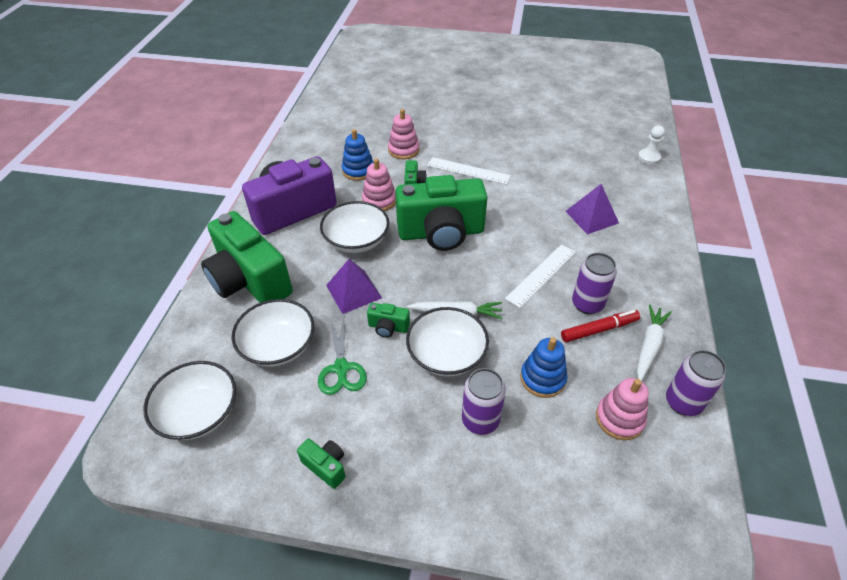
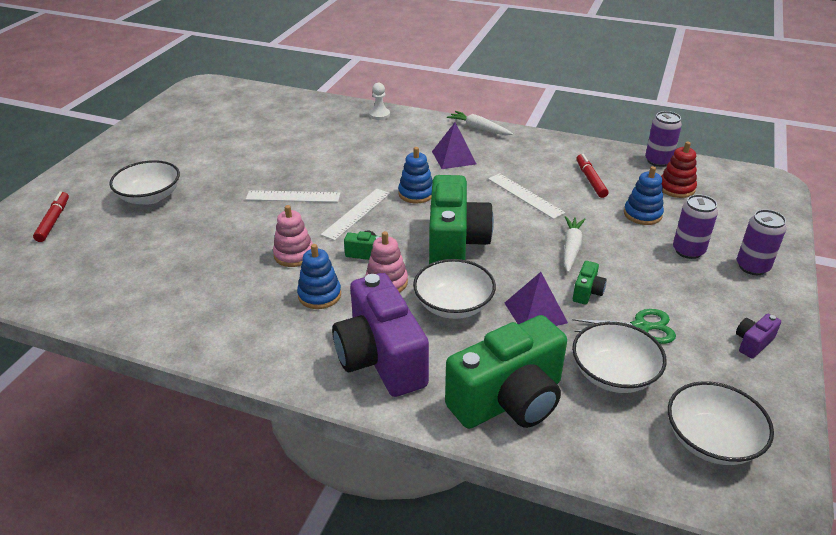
camera: 80 degrees left, 10 degrees down
green camera [297,439,346,489] -> purple camera [736,314,781,359]
white bowl [406,307,489,377] -> white bowl moved to [109,160,180,205]
purple can [572,253,617,314] -> purple can moved to [737,209,786,275]
pink stacking toy [596,378,649,440] -> red stacking toy [661,142,697,198]
white carrot [637,305,672,381] -> white carrot moved to [447,111,513,135]
none -> red marker [33,192,69,242]
none -> white ruler [245,190,340,202]
none -> blue stacking toy [398,147,433,204]

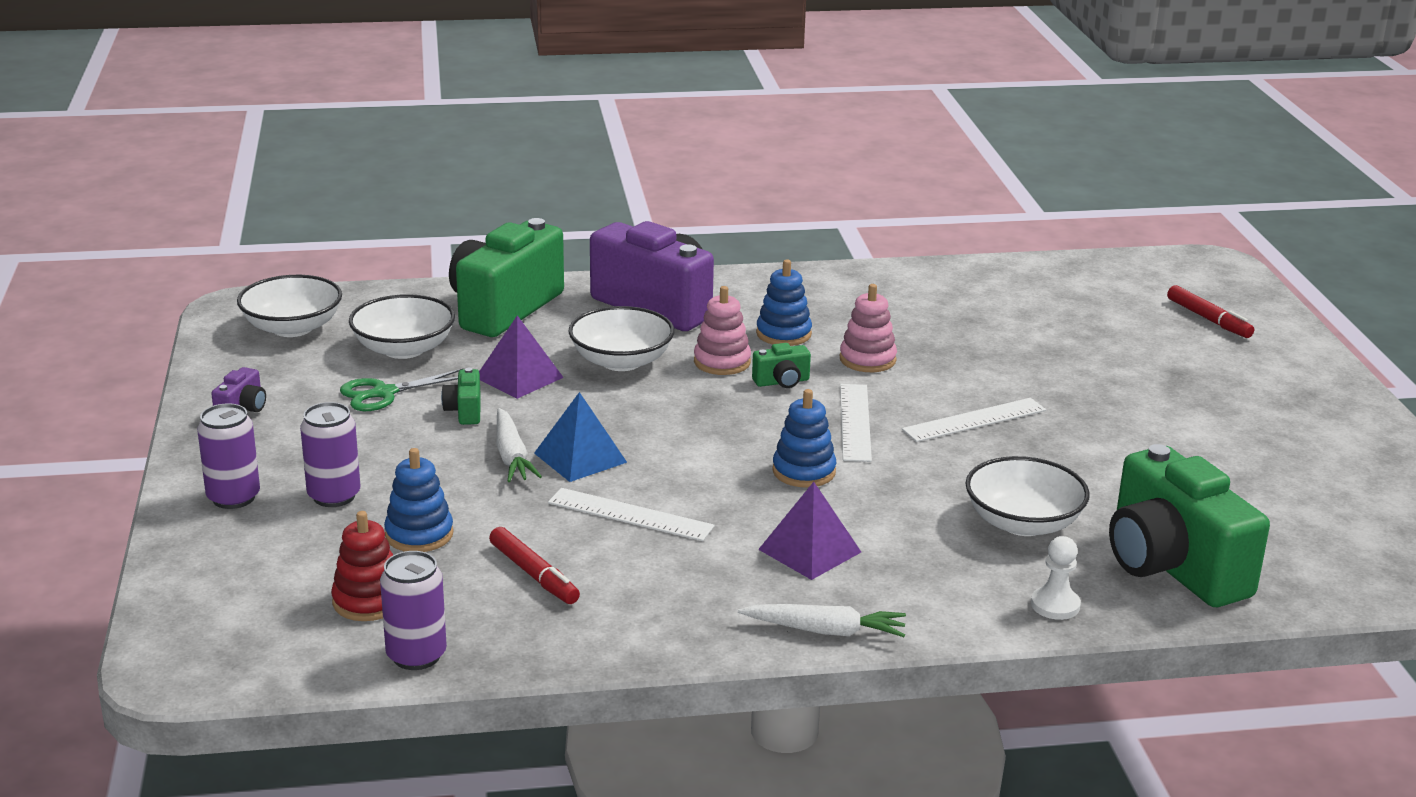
camera: 150 degrees right, 10 degrees down
white bowl [109,160,180,205] -> white bowl moved to [965,456,1090,536]
green camera [429,175,494,264] -> green camera moved to [1109,444,1270,607]
none -> blue pyramid [534,392,627,482]

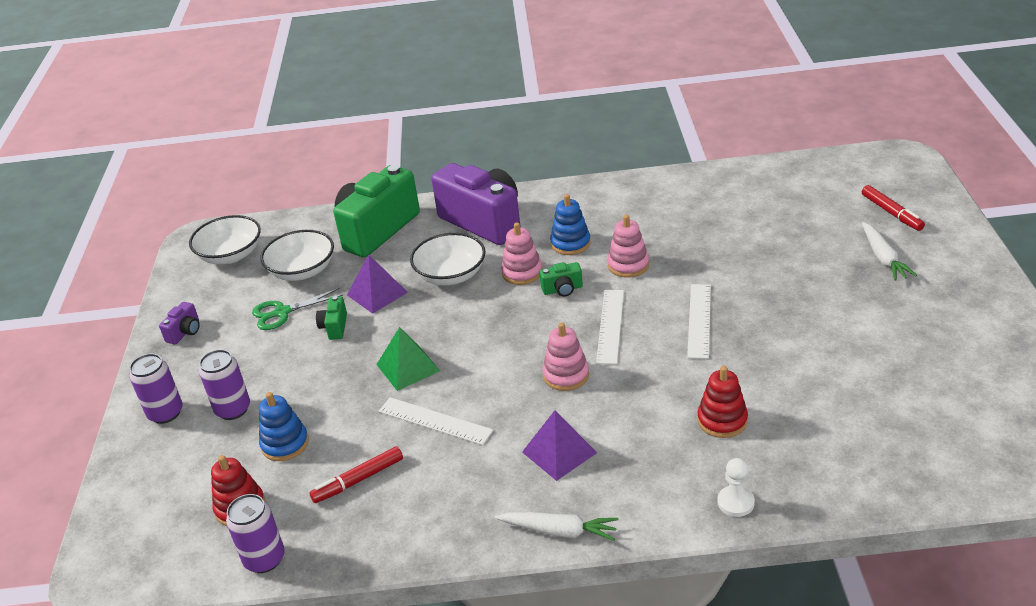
camera: 10 degrees right, 10 degrees up
red marker [489,527,580,604] -> red marker turned 90 degrees clockwise [310,446,403,503]
white carrot [497,408,542,482] -> white carrot moved to [862,222,917,281]
blue pyramid [534,392,627,482] -> green pyramid [376,327,440,391]
blue stacking toy [772,389,836,488] -> pink stacking toy [542,322,589,391]
white ruler [902,398,1046,442] -> white ruler turned 60 degrees counterclockwise [687,284,711,359]
white bowl [965,456,1090,536] -> red stacking toy [697,366,748,438]
green camera [1109,444,1270,607] -> none

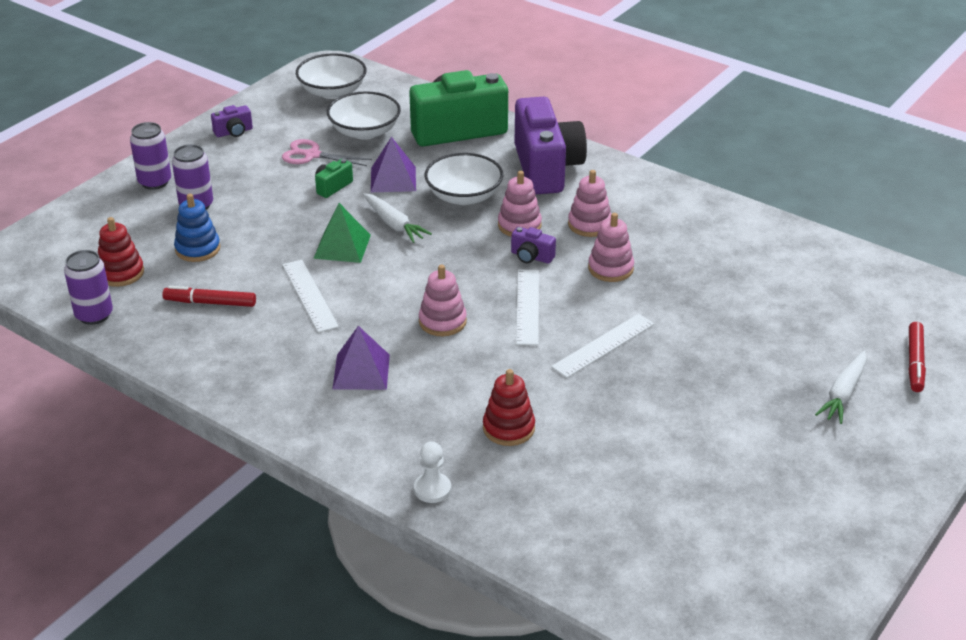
camera: 35 degrees right, 0 degrees up
green scissors [252,288,343,330] -> pink scissors [282,139,372,166]
white carrot [495,512,618,541] -> white carrot moved to [363,193,432,243]
green camera [540,262,583,297] -> purple camera [511,227,556,264]
blue stacking toy [550,194,591,255] -> pink stacking toy [568,170,611,237]
white ruler [596,290,624,364] -> white ruler turned 45 degrees counterclockwise [516,270,539,345]

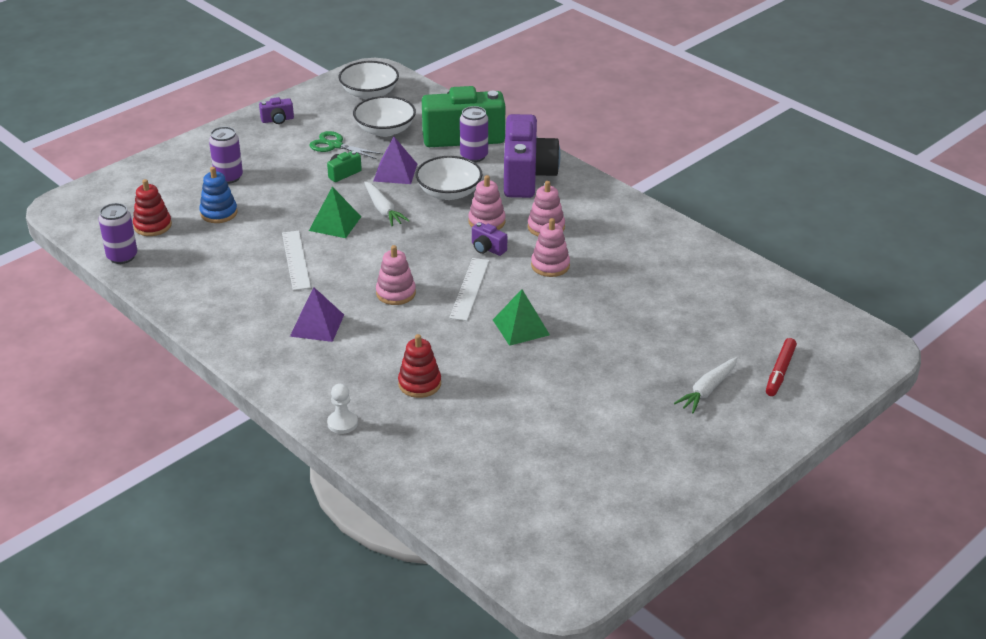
camera: 10 degrees right, 0 degrees up
purple can [130,122,171,190] -> purple can moved to [460,106,488,162]
red marker [162,286,256,307] -> none
pink scissors [282,139,372,166] -> green scissors [309,131,383,159]
white ruler [551,314,654,378] -> green pyramid [493,289,550,346]

